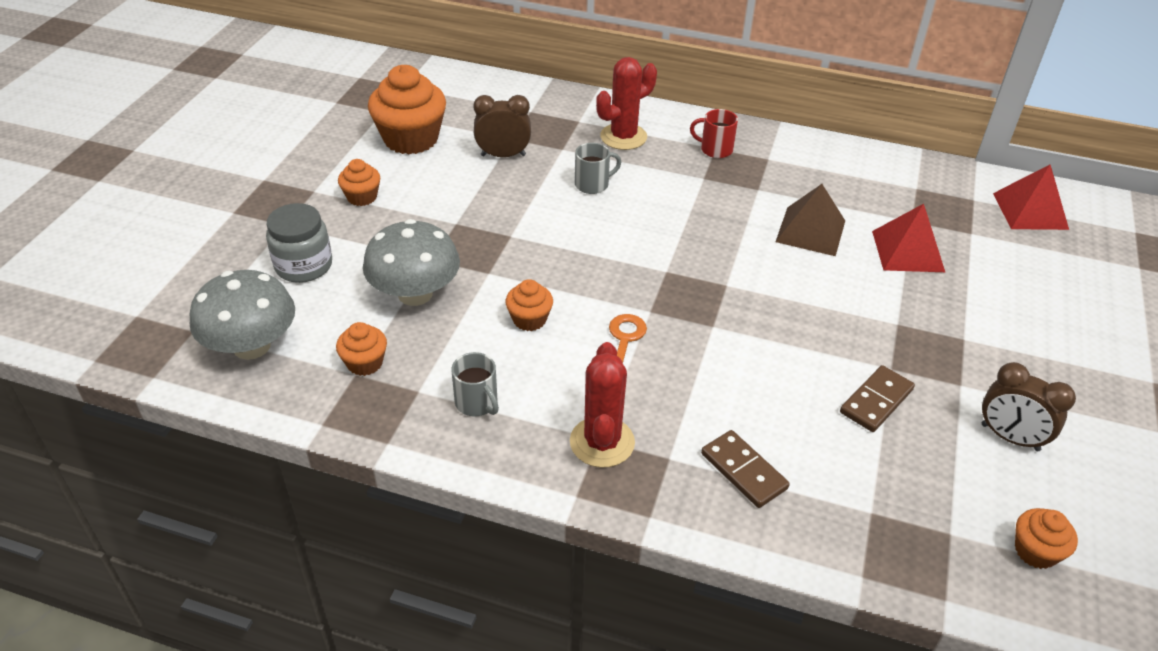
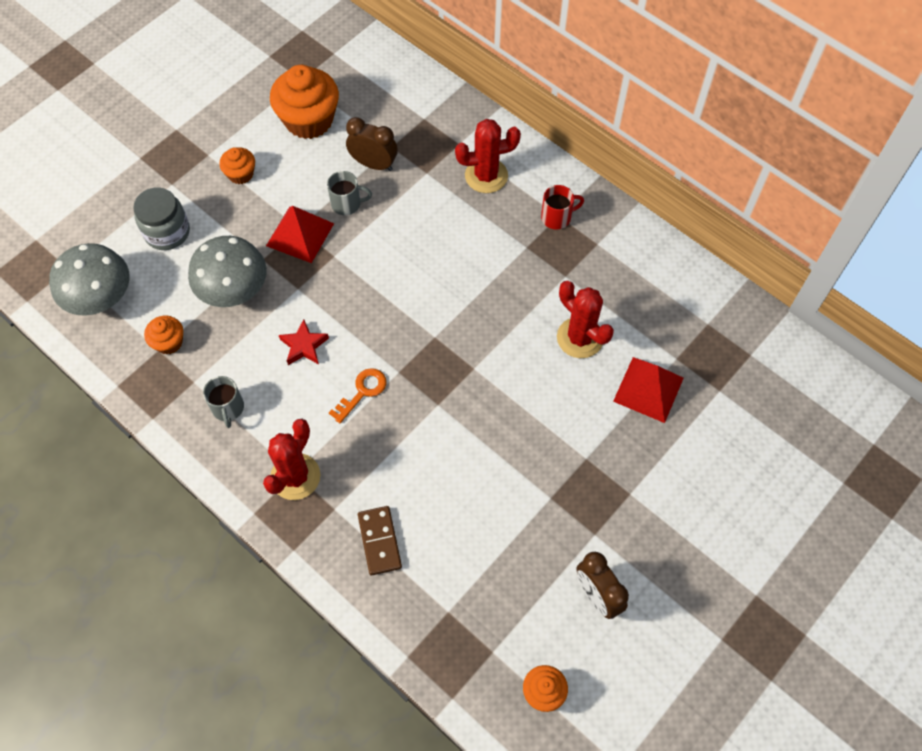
camera: 25 degrees right, 20 degrees up
orange cupcake [506,279,553,331] -> red star [279,319,329,365]
grey mug [575,143,621,194] -> grey mug moved to [327,171,372,215]
red mug [690,109,738,158] -> red mug turned 120 degrees clockwise [541,185,584,230]
brown pyramid [776,184,845,256] -> red cactus [557,281,614,358]
brown domino [840,365,915,432] -> none
red pyramid [993,165,1069,230] -> red pyramid moved to [266,206,334,263]

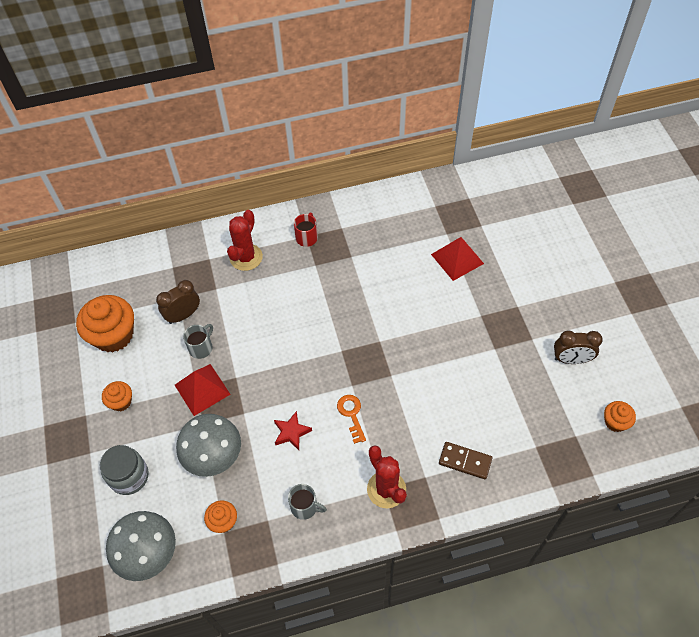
camera: 55 degrees left, 5 degrees down
red cactus [557,281,614,358] -> none

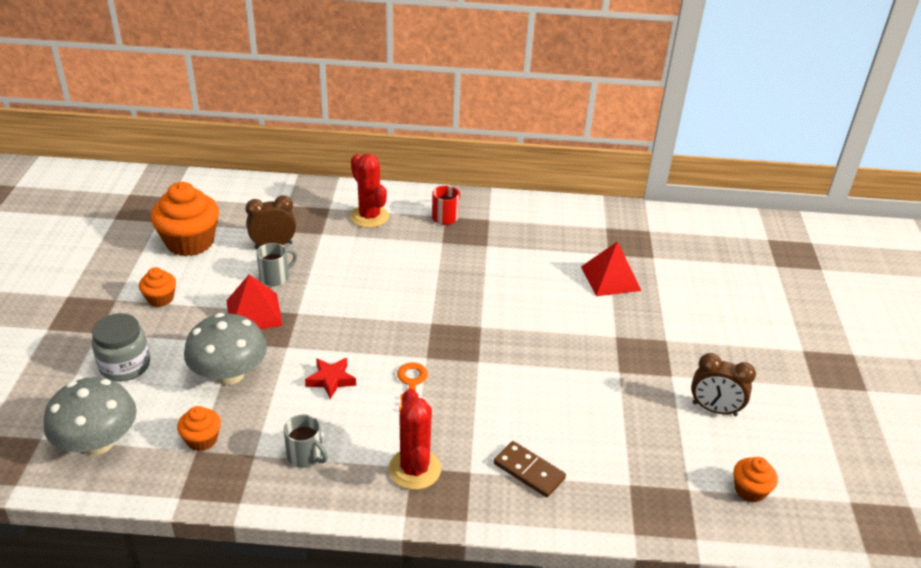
camera: 15 degrees right, 20 degrees down
red cactus [227,210,263,271] -> red cactus turned 75 degrees counterclockwise [350,154,389,228]

